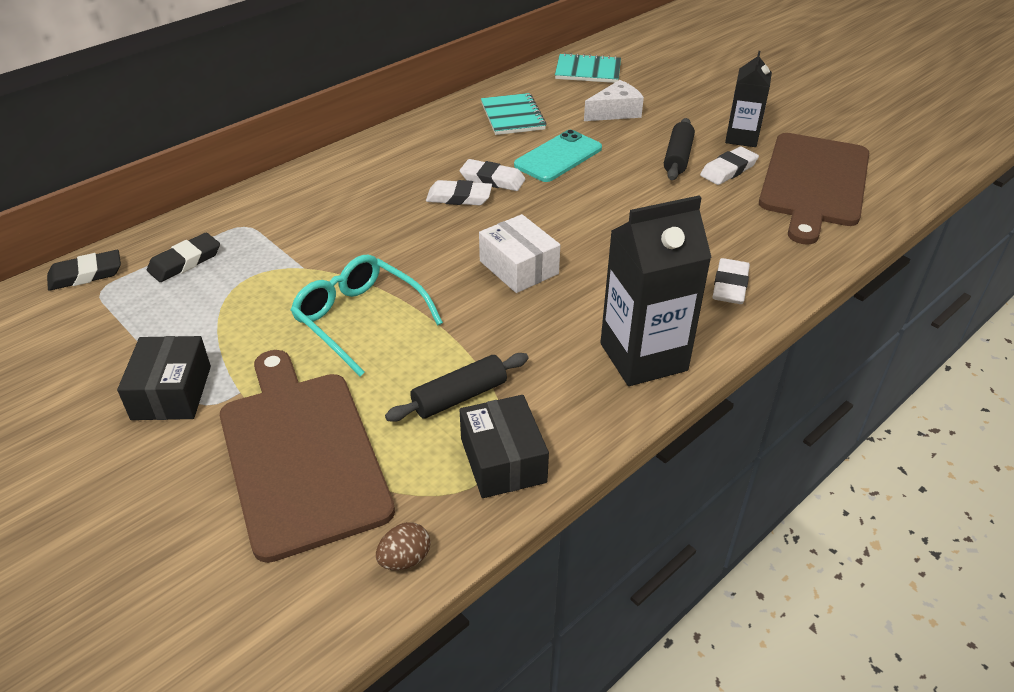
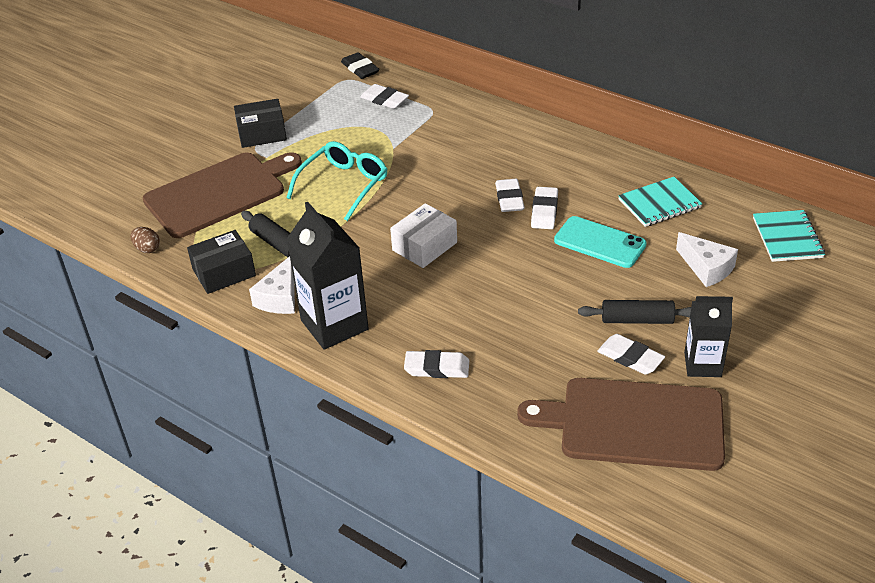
camera: 80 degrees right, 0 degrees up
black eraser [147,233,220,282] -> white eraser [360,84,409,109]
none -> white cheese [249,256,295,314]

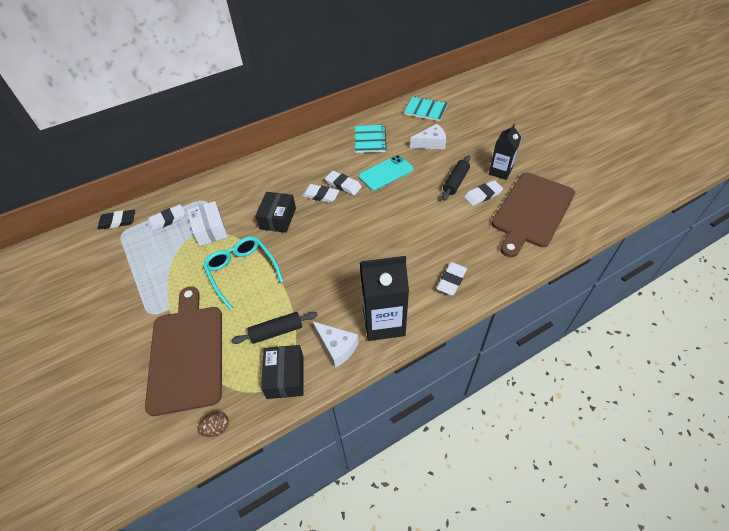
camera: 65 degrees left, 10 degrees up
black box [234,99,287,148] -> black box moved to [255,192,296,233]
white box [390,203,457,268] -> white box moved to [187,201,228,246]

